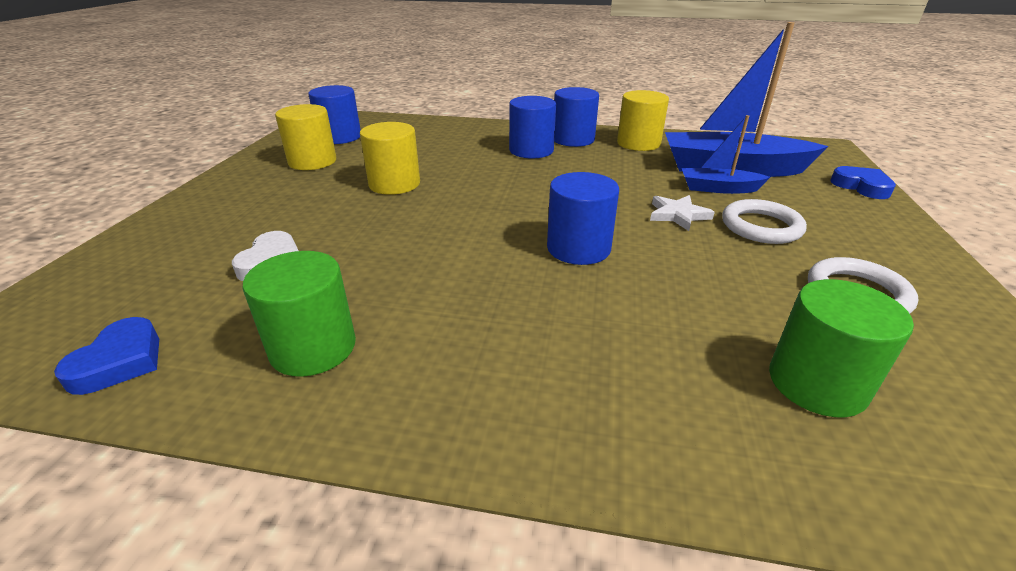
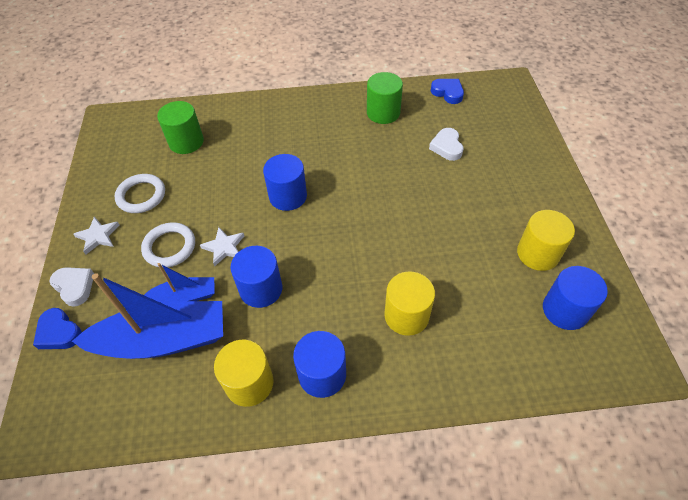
camera: 165 degrees right, 20 degrees up
blue heart [54,317,159,395] -> blue heart turned 135 degrees clockwise [431,79,464,104]
yellow cylinder [360,122,420,195] -> yellow cylinder moved to [384,271,435,336]
blue cylinder [509,96,556,158] -> blue cylinder moved to [230,246,283,308]
none -> white heart [49,267,94,307]
none -> white star [73,216,120,254]

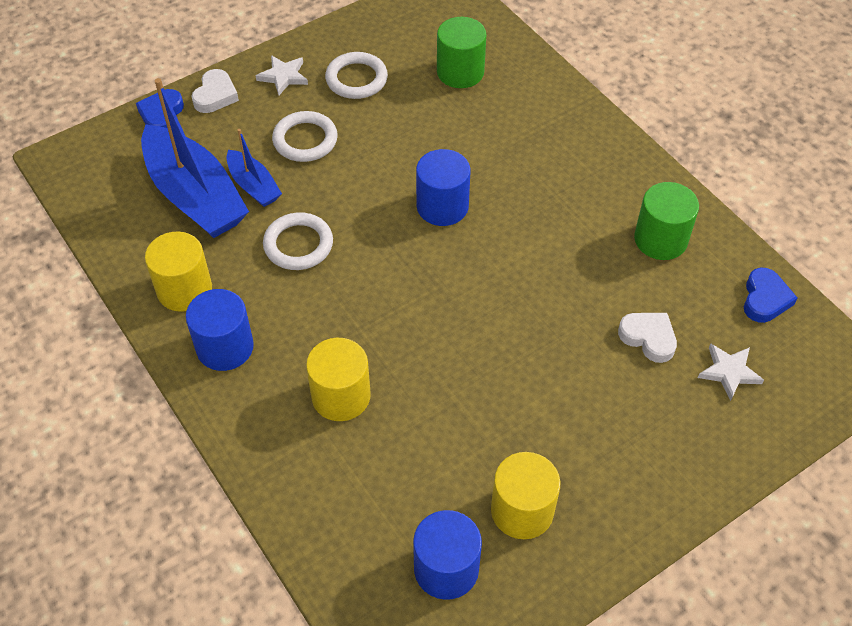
camera: 60 degrees right, 0 degrees up
white star [200,227,244,267] -> white star moved to [698,343,764,401]
blue cylinder [230,246,283,308] -> white ring [263,212,333,270]
white heart [429,128,463,161] -> white heart turned 75 degrees clockwise [618,313,677,363]

